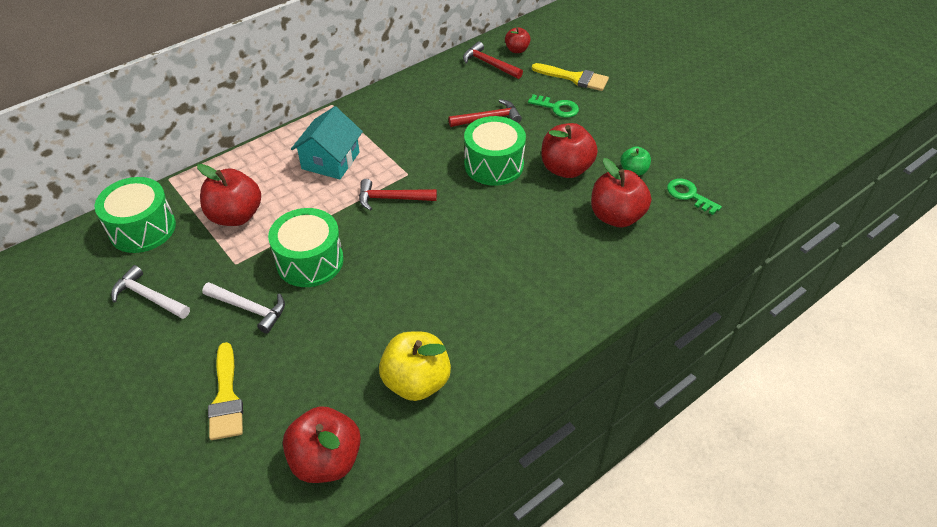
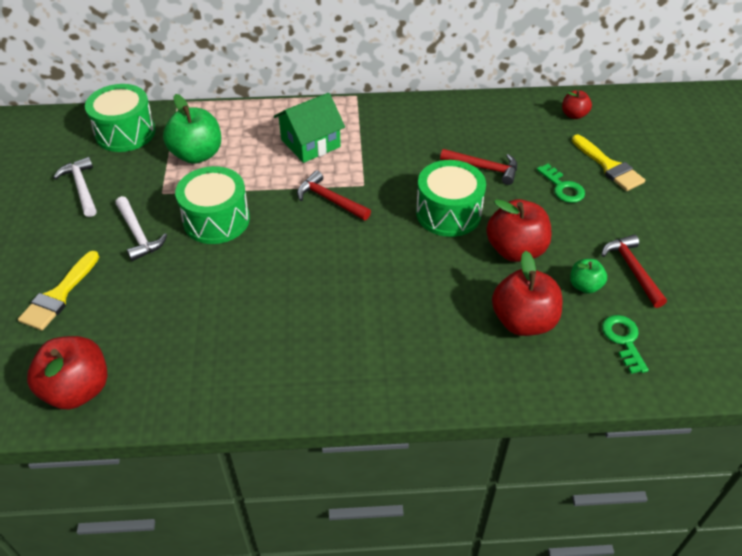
camera: 35 degrees right, 0 degrees up
red apple [197,164,261,226] -> green apple [163,94,221,164]
turquoise house [291,106,363,179] -> green house [274,93,345,163]
yellow apple [379,332,451,401] -> none
red hammer [463,41,523,79] -> red hammer moved to [601,235,667,308]

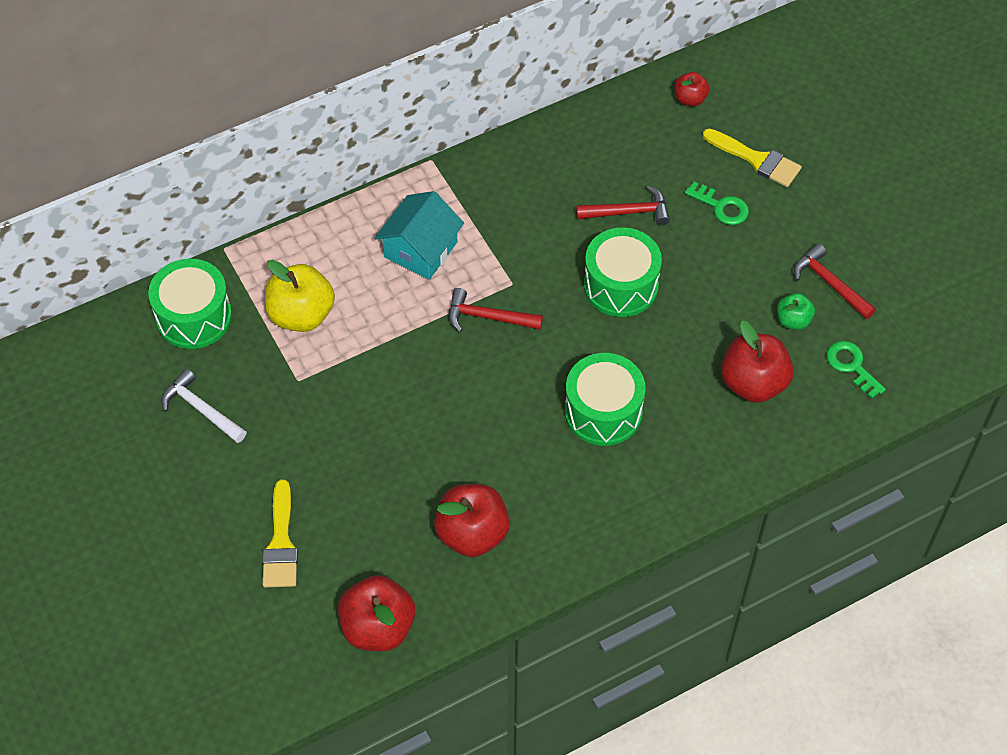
camera: 25 degrees left, 10 degrees up
white hammer [115,196,167,261] -> none
green apple [163,94,221,164] -> yellow apple [265,260,335,332]
green drum [175,166,250,244] -> green drum moved to [565,353,645,446]
green house [274,93,345,163] -> turquoise house [375,191,464,280]
red apple [486,199,551,262] -> red apple moved to [434,484,510,557]

